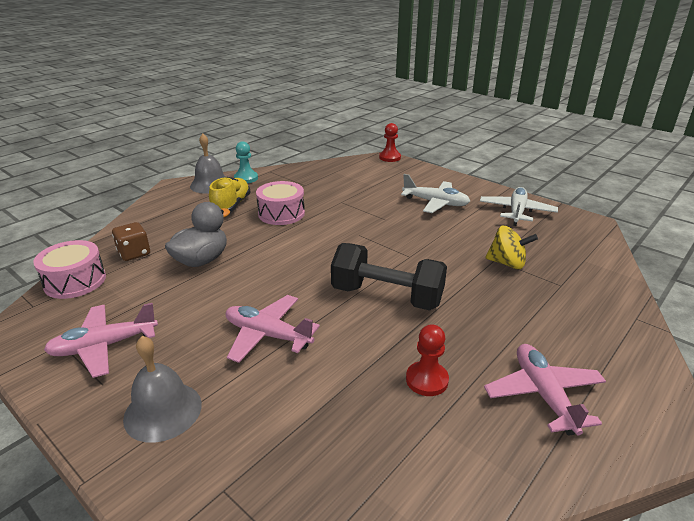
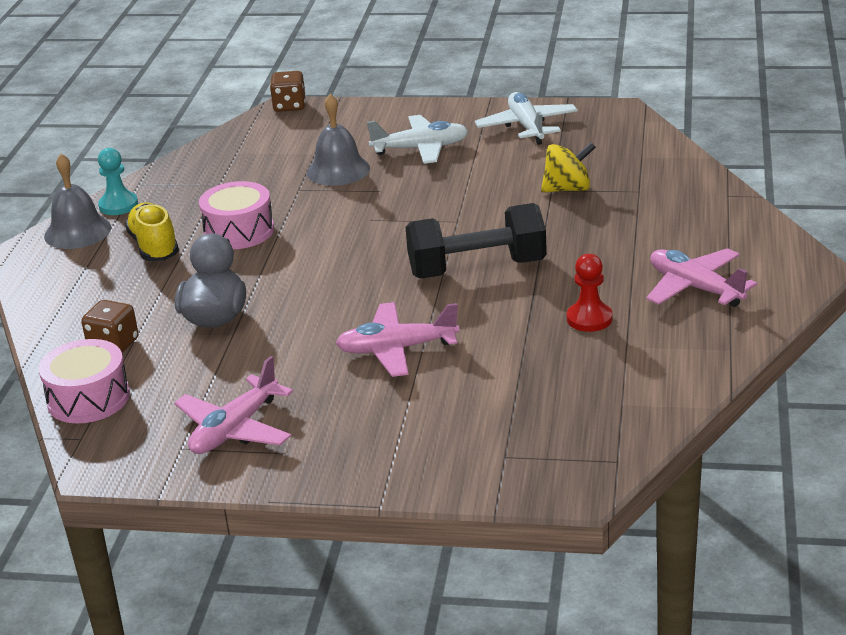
camera: 30 degrees left, 0 degrees up
grey bell [123,336,202,443] -> grey bell moved to [307,94,370,186]
red pawn [379,123,401,162] -> brown dice [270,71,306,112]

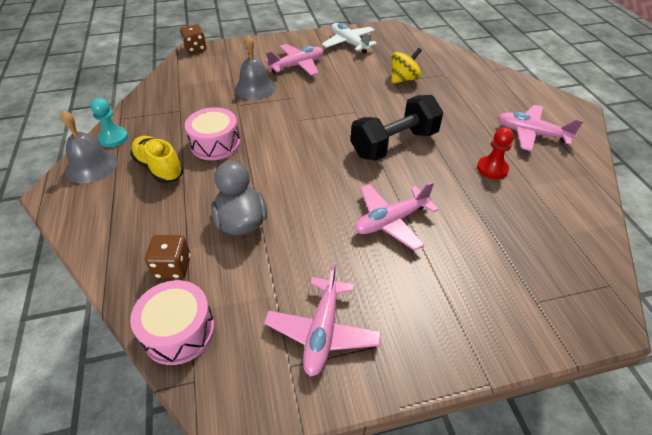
camera: 25 degrees left, 15 degrees up
white plane [367,115,468,164] -> pink plane [265,44,323,76]

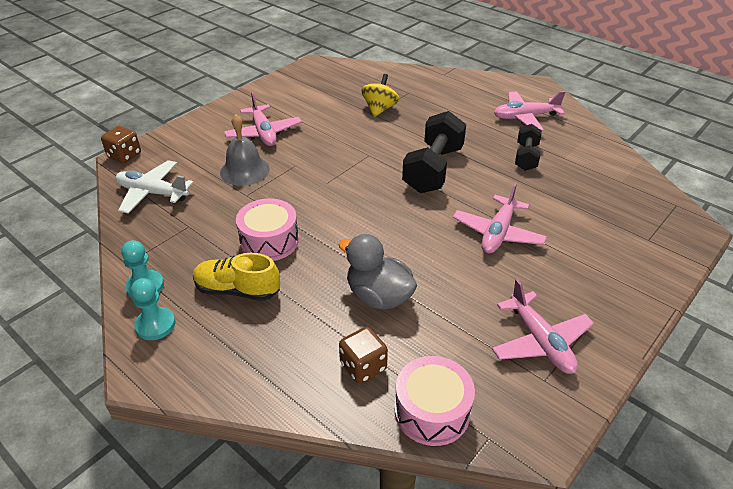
camera: 35 degrees left, 5 degrees down
grey bell [61,111,118,183] -> turquoise pawn [131,278,175,340]
pink plane [265,44,323,76] -> pink plane turned 135 degrees clockwise [224,92,302,146]
white plane [322,23,377,54] -> white plane moved to [116,160,194,214]
red pawn [477,127,514,179] -> black dumbbell [515,124,542,171]

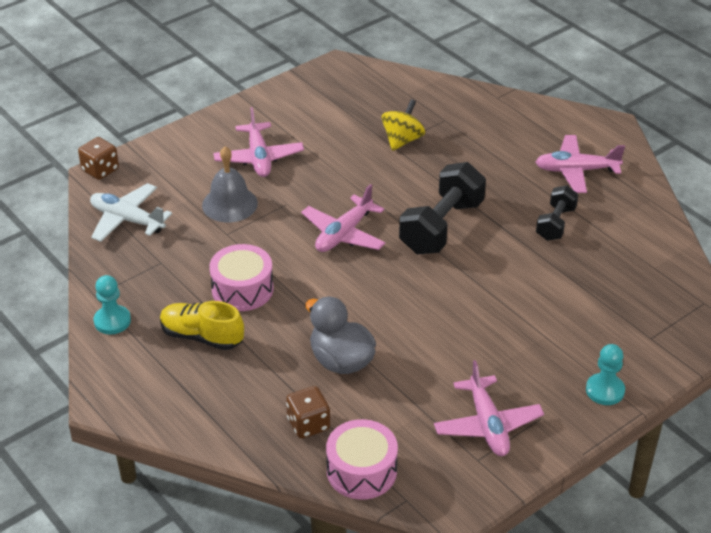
camera: 10 degrees right, 0 degrees up
turquoise pawn [131,278,175,340] -> turquoise pawn moved to [586,344,625,405]
pink plane [453,182,547,253] -> pink plane moved to [301,184,386,252]

